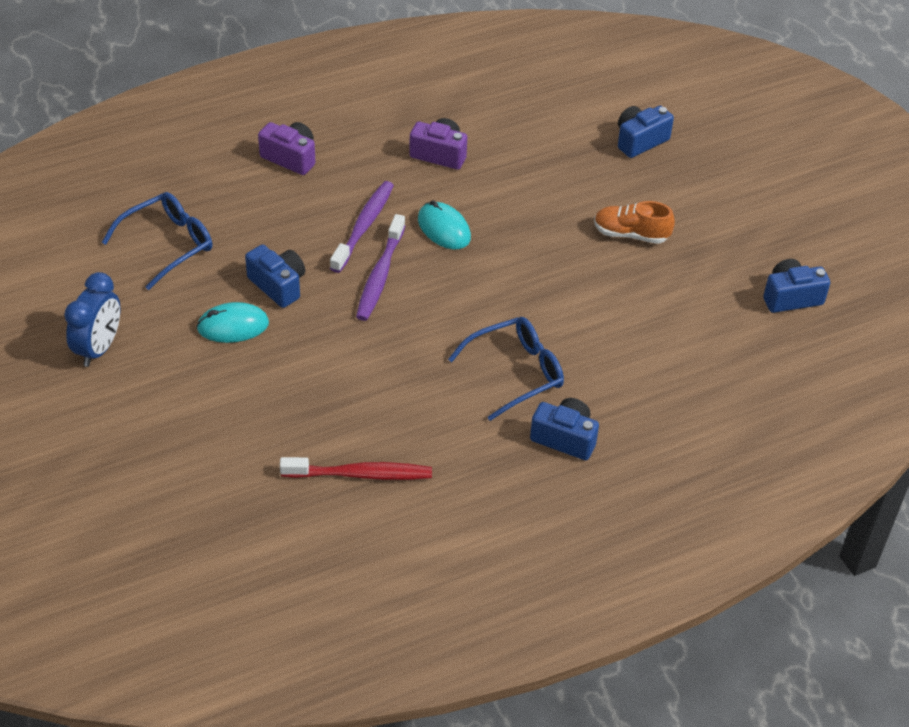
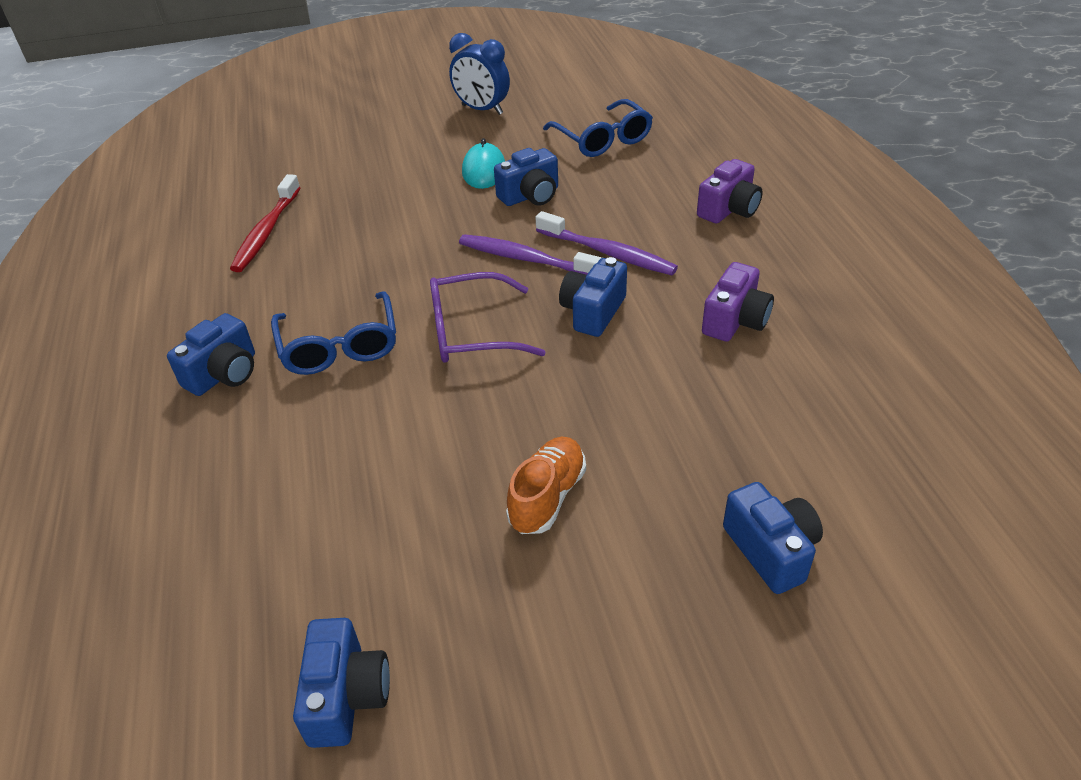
camera: 105 degrees right, 5 degrees down
turquoise mouse [418,200,471,249] -> blue camera [559,257,627,337]
none -> purple glasses [430,272,546,363]

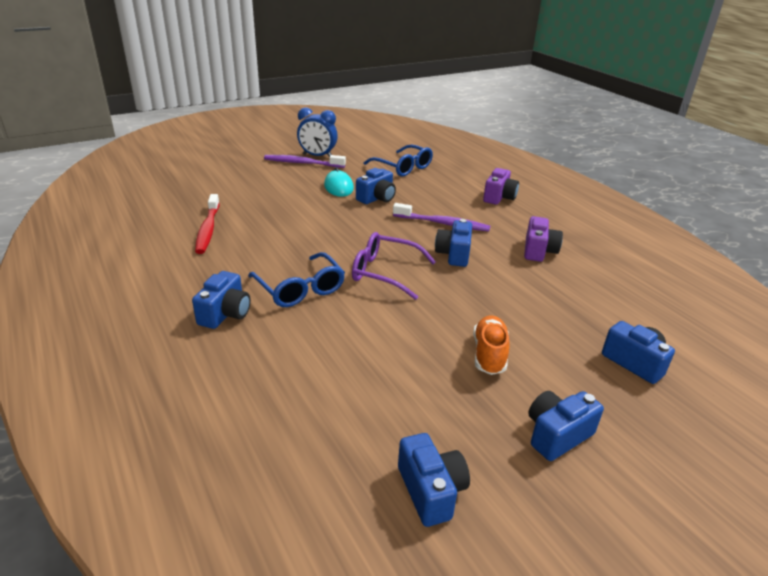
camera: 20 degrees left, 10 degrees down
purple glasses [430,272,546,363] -> purple glasses turned 45 degrees clockwise [352,232,436,300]
purple toothbrush [459,234,602,275] -> purple toothbrush moved to [264,155,346,168]
none -> blue camera [528,391,604,461]

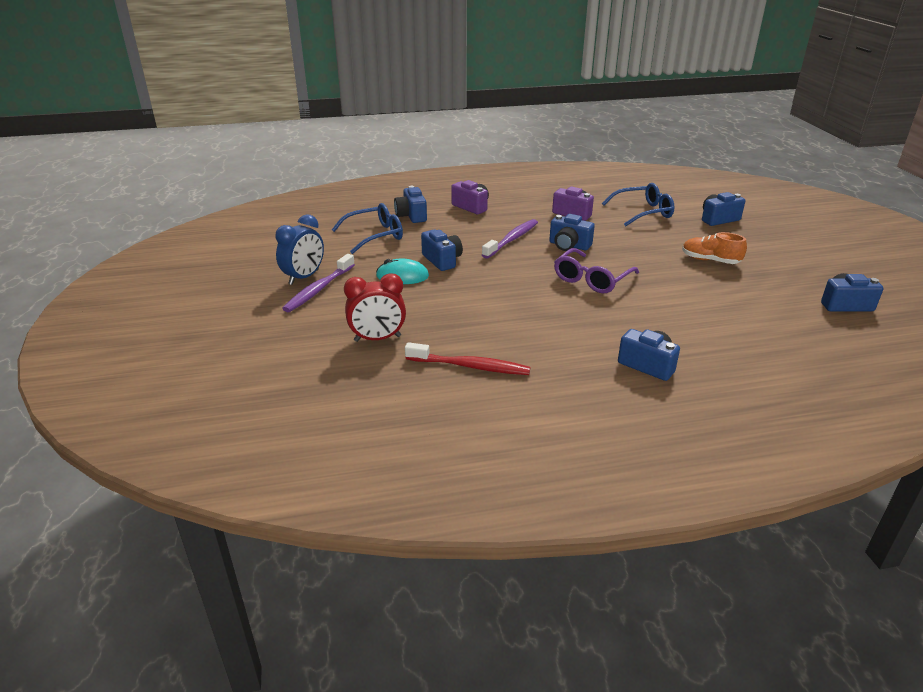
camera: 70 degrees left, 0 degrees up
blue glasses [248,252,345,307] -> blue glasses moved to [602,183,674,226]
blue camera [528,391,604,461] -> blue camera moved to [394,186,427,223]
none -> red clock [344,273,406,342]

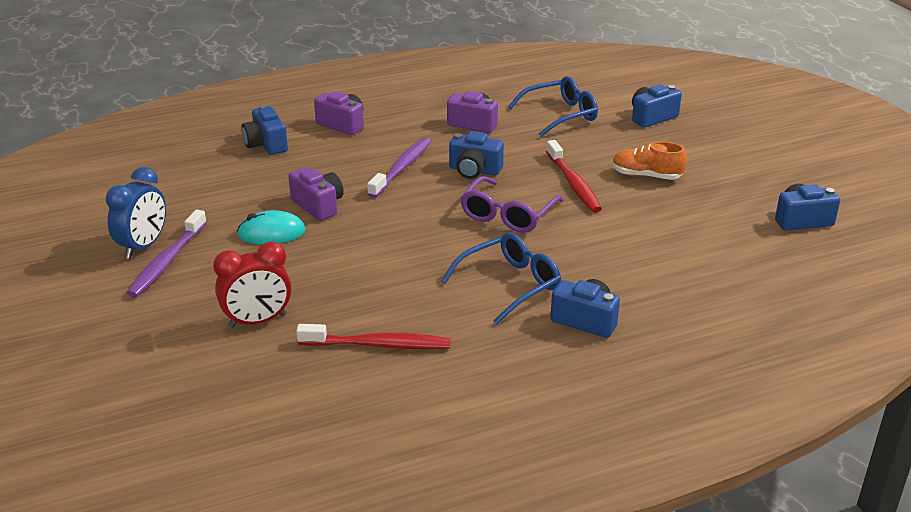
camera: 10 degrees left, 0 degrees up
blue glasses [332,203,403,254] -> blue glasses moved to [441,232,561,325]
blue camera [421,229,463,271] -> purple camera [288,167,344,221]
none -> red toothbrush [546,140,602,213]

